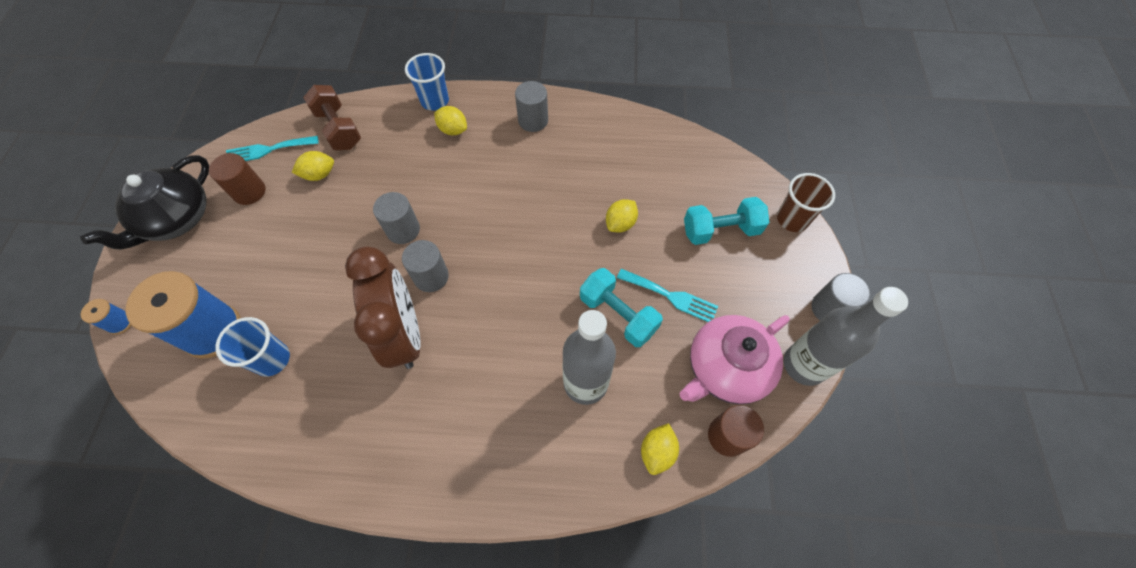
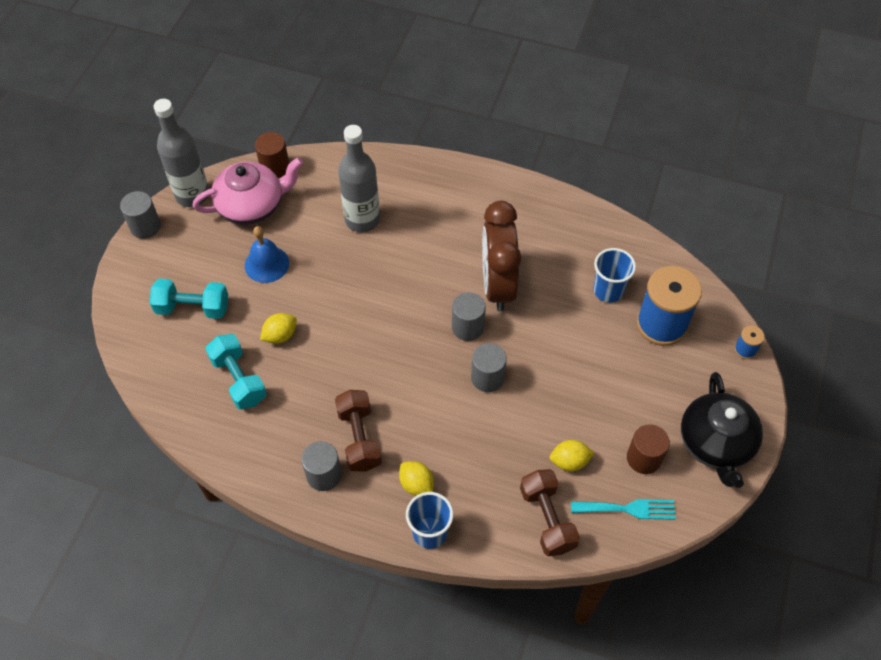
camera: 165 degrees left, 5 degrees down
black teapot [80,155,209,250] -> black teapot turned 135 degrees clockwise [681,372,763,488]
turquoise dumbbell [580,268,663,347] -> turquoise dumbbell moved to [205,334,267,410]
turquoise fork [617,269,718,322] -> blue bell [245,226,289,283]
yellow lemon [641,423,679,475] -> none
brown cup [777,173,835,232] -> none
none -> brown dumbbell [335,390,382,471]

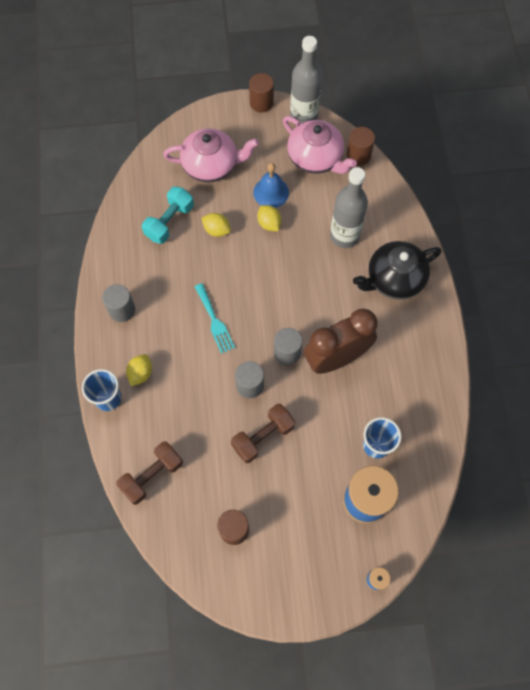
camera: 65 degrees right, 10 degrees up
grey cylinder [120,191,161,239] -> brown cylinder [249,73,274,112]
turquoise dumbbell [150,279,228,319] -> pink teapot [163,128,259,183]
brown dumbbell [335,390,382,471] -> brown dumbbell moved to [231,404,295,463]
yellow lemon [550,440,594,471] -> yellow lemon moved to [257,205,281,231]
turquoise fork [571,499,676,520] -> turquoise fork moved to [195,283,235,354]
black teapot [681,372,763,488] -> black teapot moved to [353,241,442,300]

